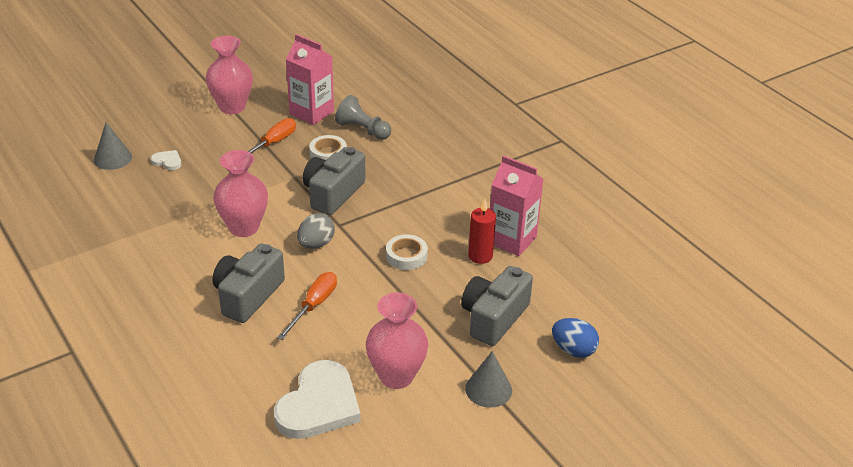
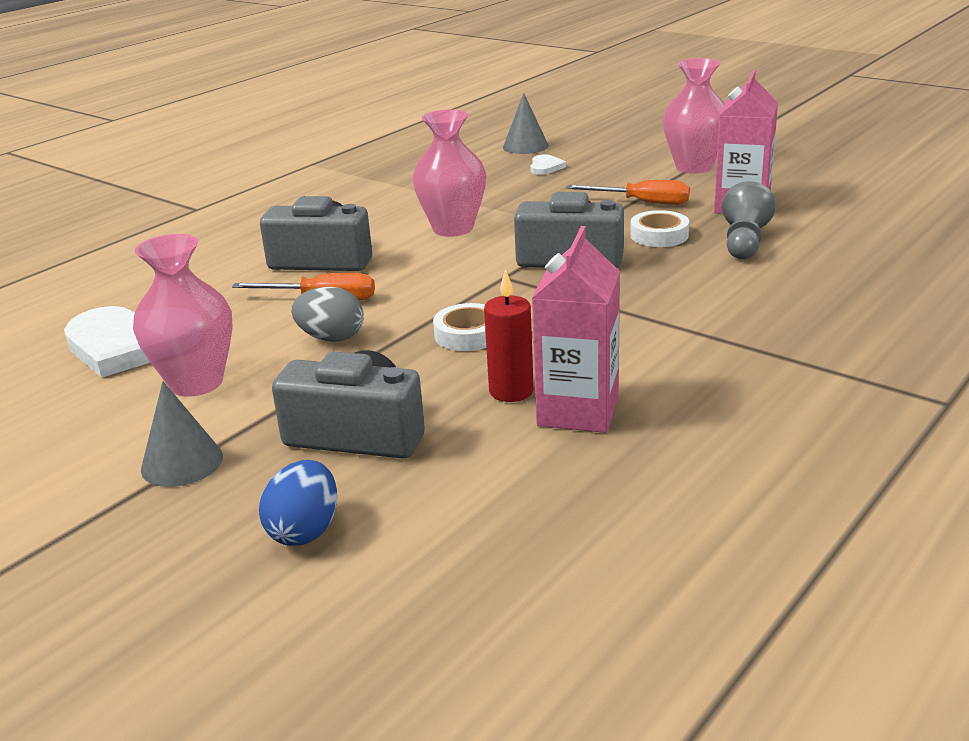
camera: 75 degrees right, 10 degrees down
grey egg [297,213,335,249] -> grey egg moved to [291,287,364,342]

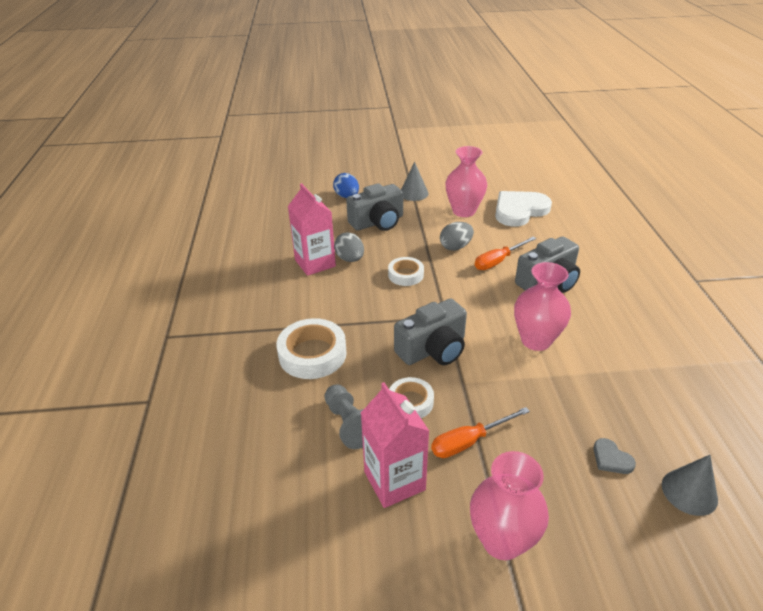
camera: 135 degrees right, 10 degrees up
red candle [484,269,534,402] -> grey egg [334,232,364,262]
white heart [530,154,566,175] -> grey heart [593,438,636,474]
none -> white tape [277,318,347,379]

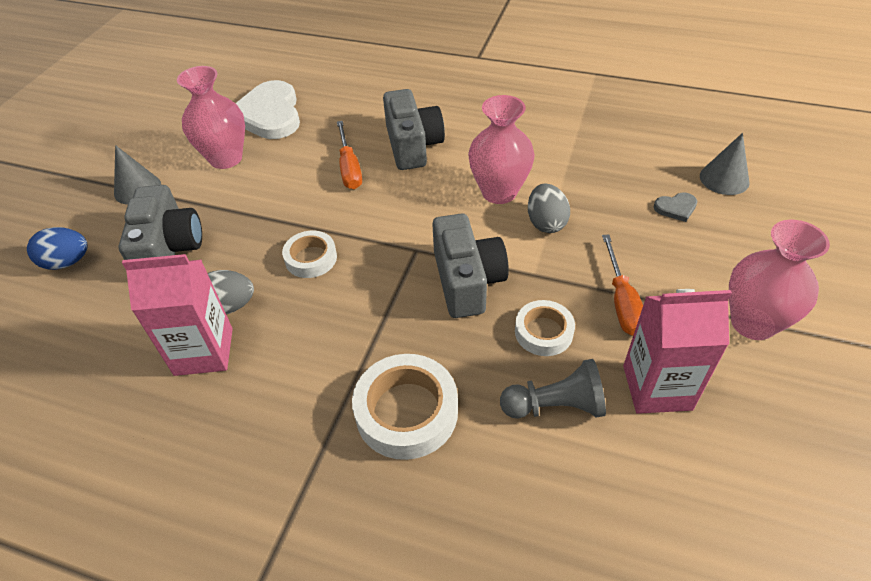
camera: 65 degrees left, 10 degrees up
grey egg [440,222,474,251] -> grey egg moved to [528,184,570,233]

